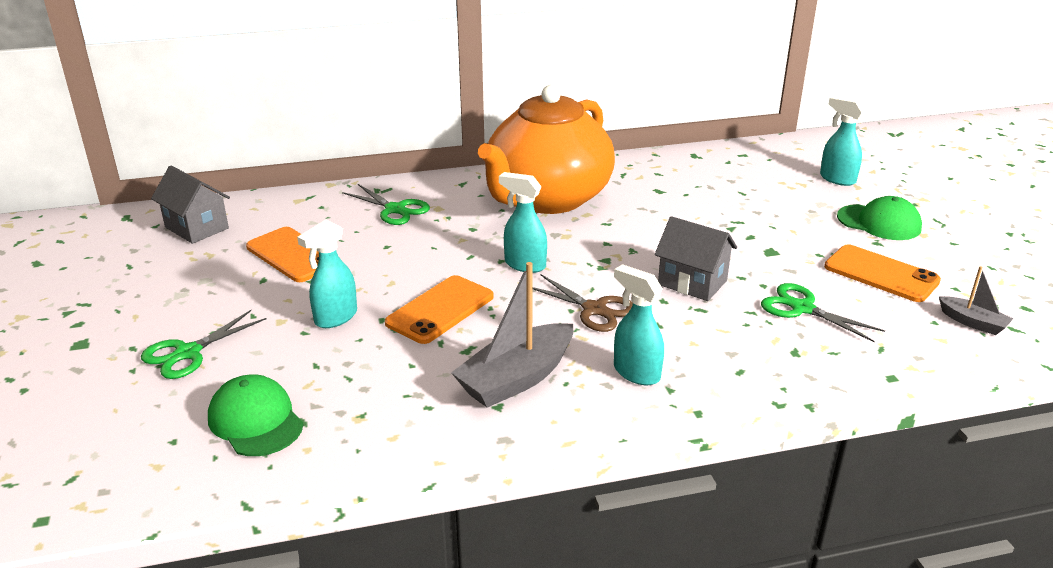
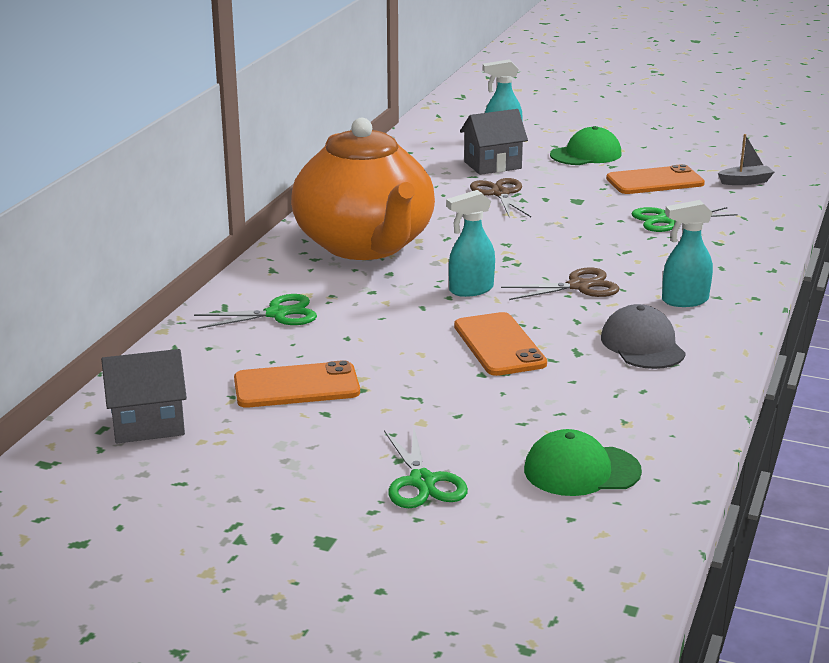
camera: 55 degrees left, 5 degrees down
turquoise spray bottle [297,219,357,328] -> none
grey boat [451,262,573,408] -> grey cap [601,304,686,369]
grey house [655,216,737,301] -> grey house moved to [460,109,528,175]
none -> brown scissors [470,178,531,218]

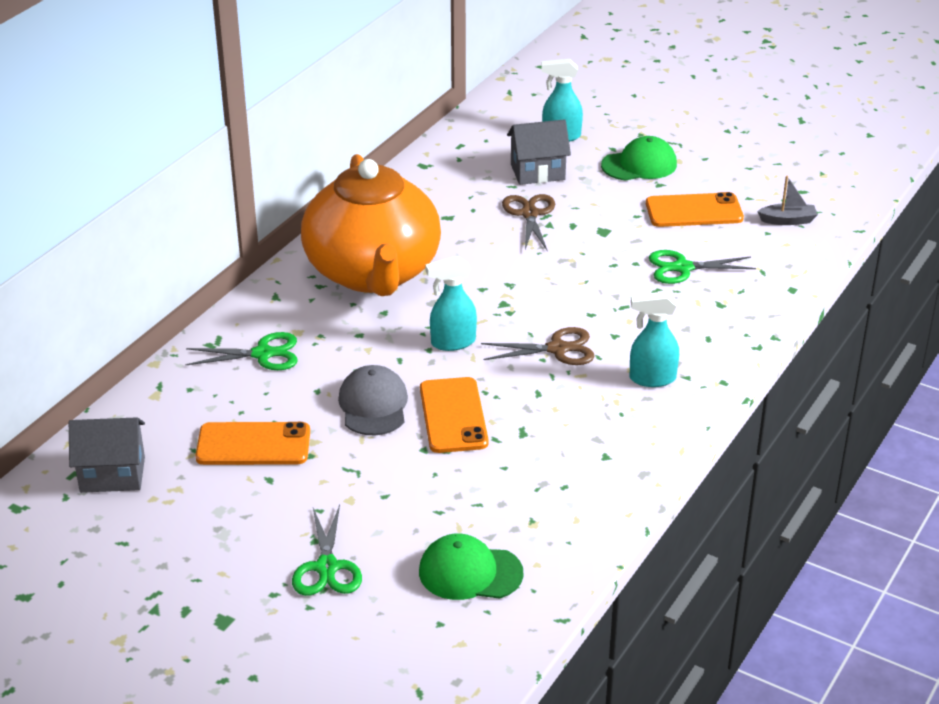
camera: 10 degrees right, 10 degrees up
grey cap [601,304,686,369] -> grey cap moved to [338,365,408,435]

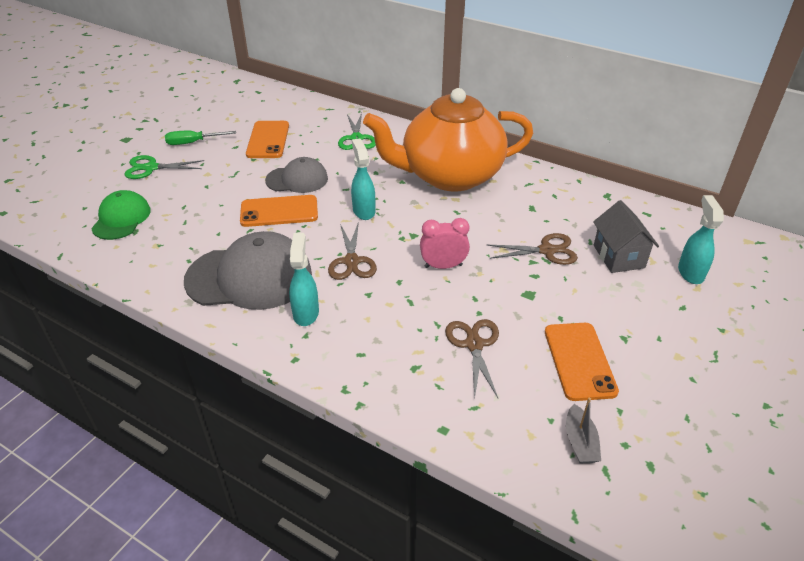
camera: 90 degrees right, 5 degrees up
grey house [69,417,145,493] -> none
green cap [601,136,677,181] -> none
green scissors [649,250,756,284] -> brown scissors [445,319,499,398]
none -> green screwdriver [165,131,236,145]
none -> grey cap [184,231,312,310]
none -> pink clock [420,218,470,269]

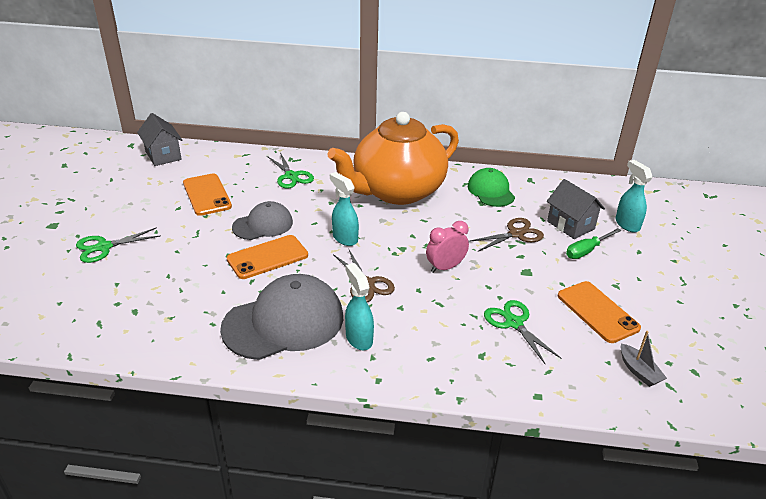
camera: 25 degrees left, 5 degrees down
green cap [91,190,151,240] -> green cap moved to [468,168,515,207]
green screwdriver [165,131,236,145] -> green screwdriver moved to [566,228,622,259]
brown scissors [445,319,499,398] -> green scissors [484,300,562,365]
none -> grey house [137,113,183,166]

